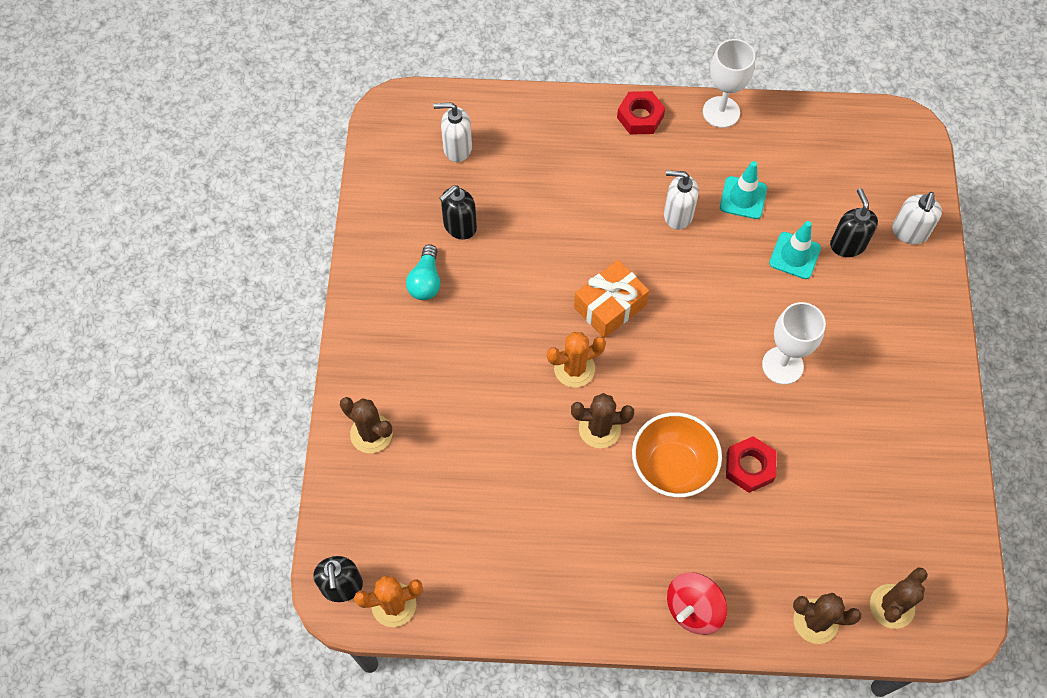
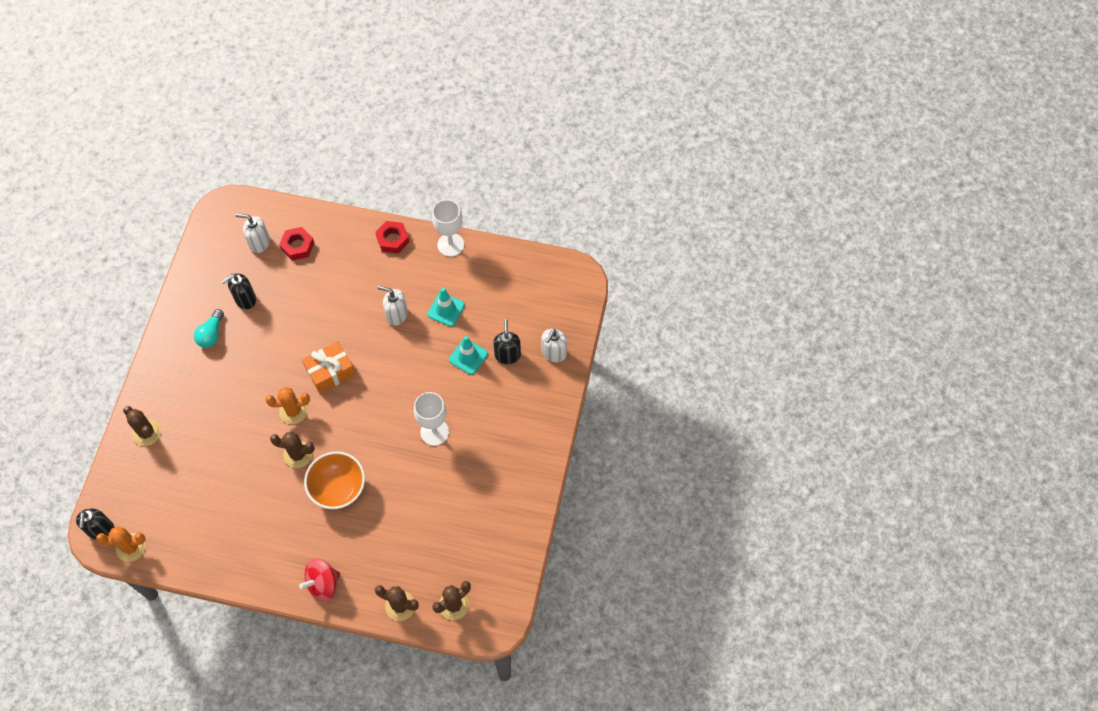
camera: 10 degrees right, 0 degrees up
red nut [726,436,777,493] -> red nut moved to [279,227,314,260]

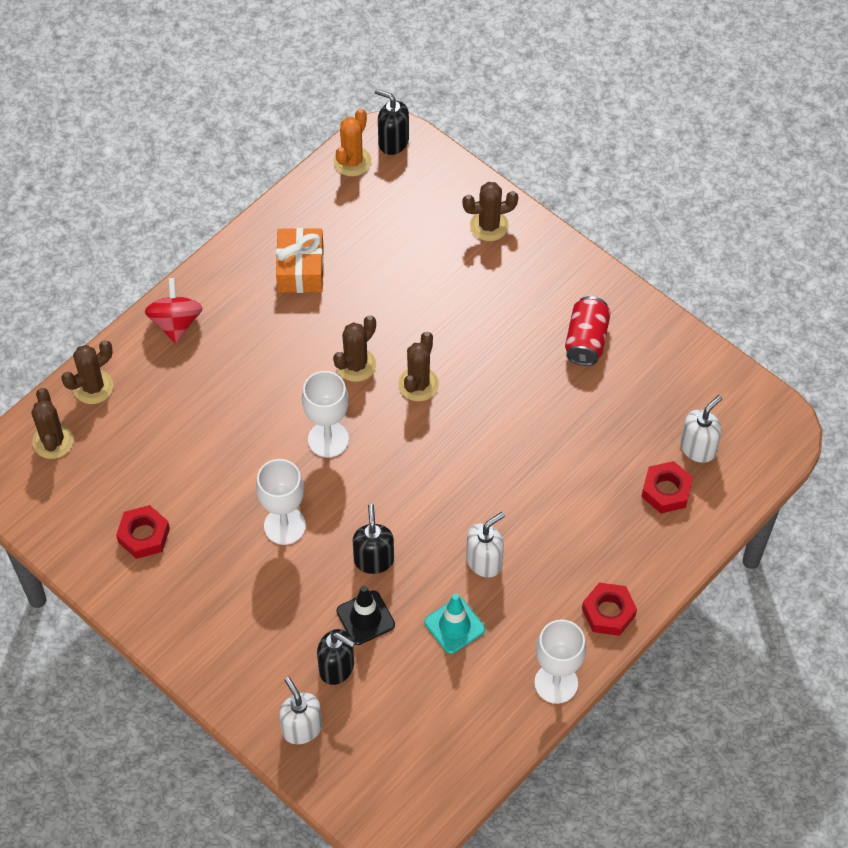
camera: 120 degrees right, 5 degrees down
turquoise light bulb [194,309,224,348] -> red can [565,296,611,366]
black soap dispenser [221,273,256,309] -> black soap dispenser moved to [353,504,394,574]
orange cactus [265,387,310,424] -> brown cactus [398,332,439,401]
orange gift [302,341,355,393] -> orange gift moved to [276,228,324,293]
orange bowl [304,452,365,509] -> none
turquoise traffic cone [449,336,488,375] -> black traffic cone [337,586,395,645]
none -> red nut [116,505,170,559]
none -> white goblet [302,371,349,458]

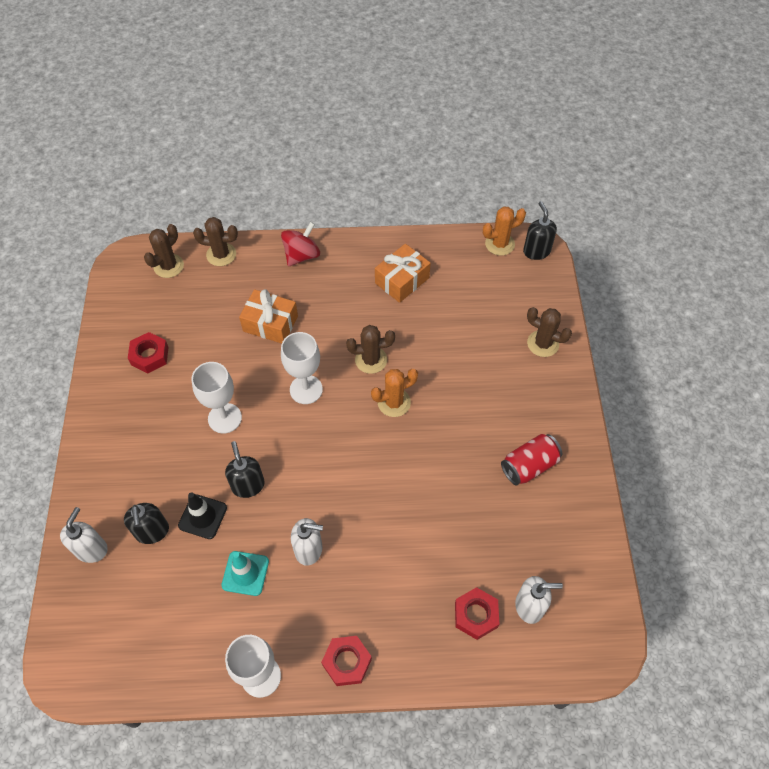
camera: 45 degrees right, 0 degrees up
black soap dispenser [353,504,394,574] -> black soap dispenser turned 60 degrees counterclockwise [225,441,265,498]
brown cactus [398,332,439,401] -> orange cactus [371,369,418,417]
none -> orange gift [239,289,298,344]

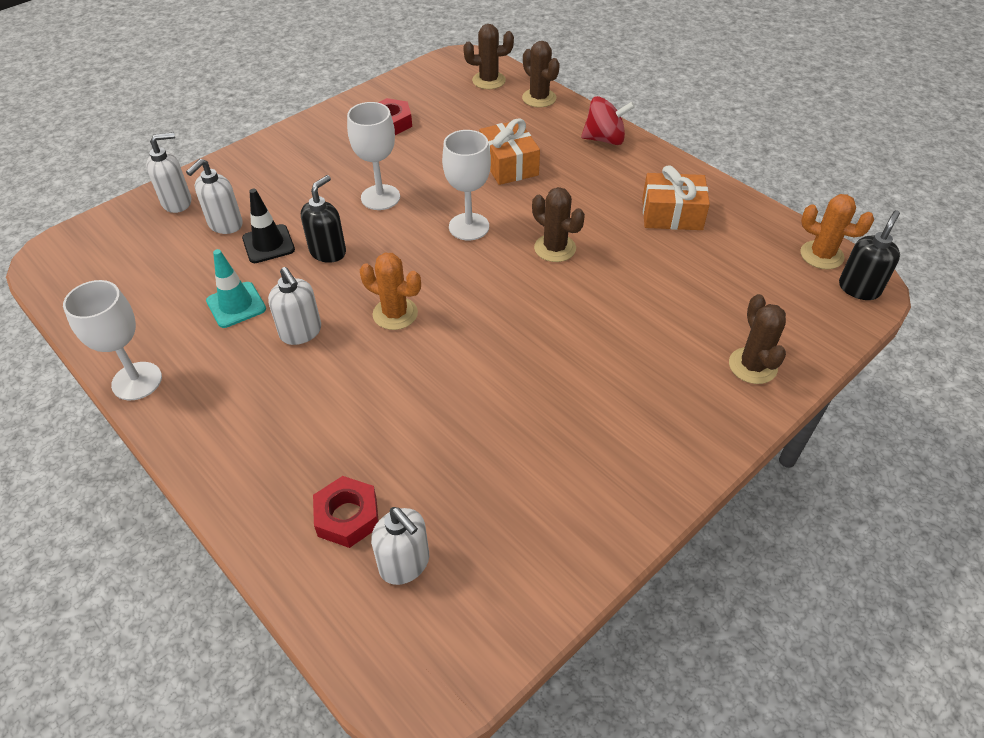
camera: 50 degrees right, 10 degrees down
black soap dispenser [124,503,169,544] -> white soap dispenser [186,159,243,234]
red nut [321,636,372,686] -> none
orange cactus [371,369,418,417] -> orange cactus moved to [360,253,421,330]
red can [501,434,562,485] -> none

